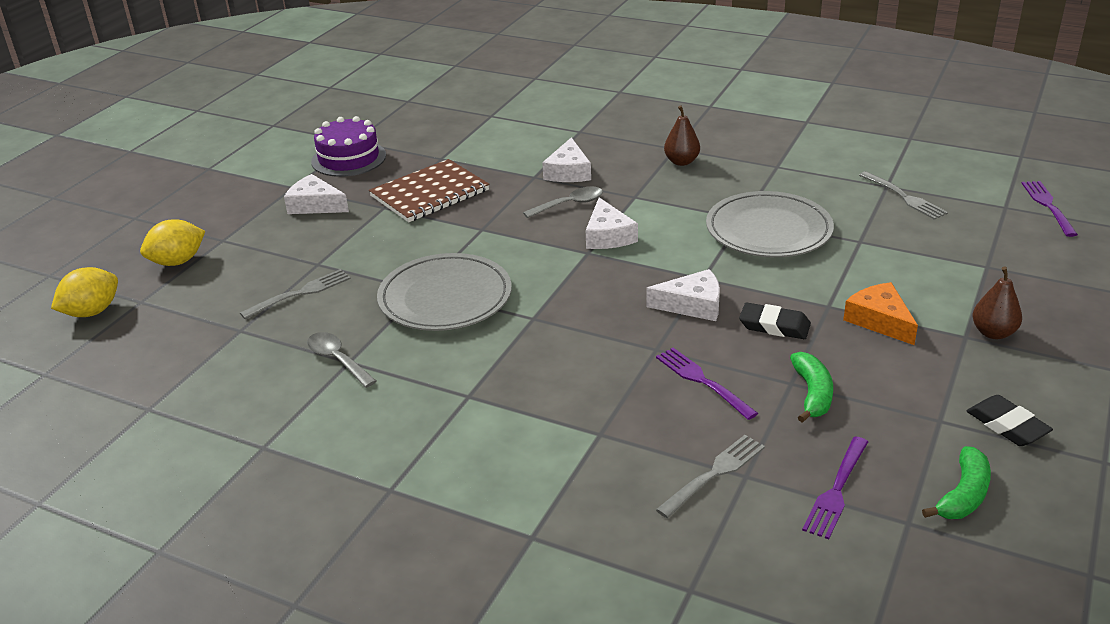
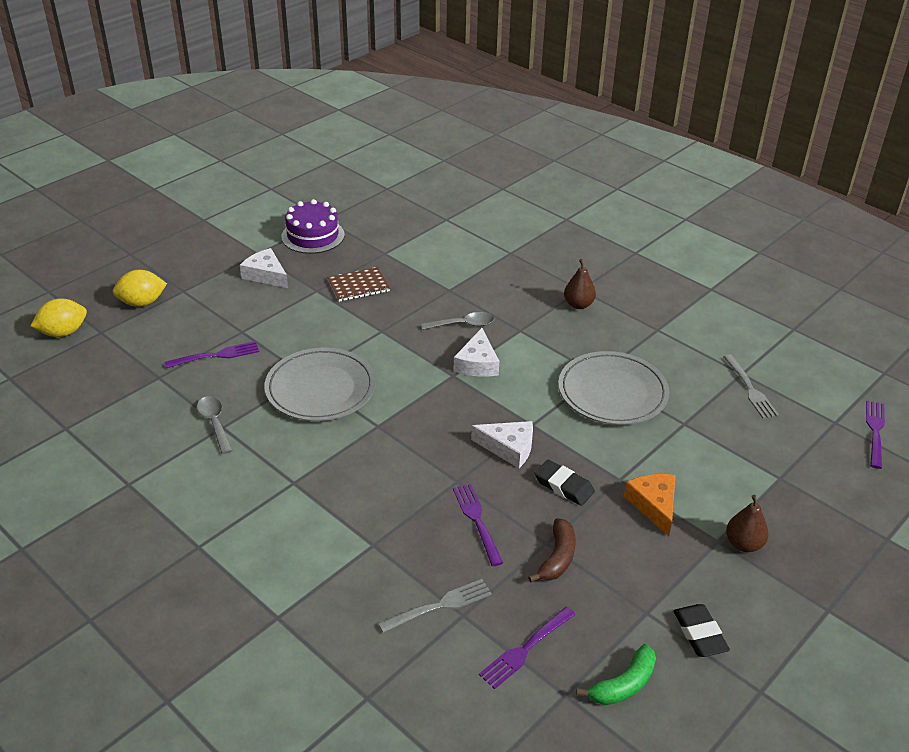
camera: 15 degrees right, 5 degrees up
grey fork [240,269,351,319] -> purple fork [164,341,259,368]
brown notebook [369,159,489,222] -> brown notebook [327,267,390,302], size x0.65
white cheese [542,137,591,182] -> none
green banana [790,352,833,423] -> brown banana [528,518,576,582]

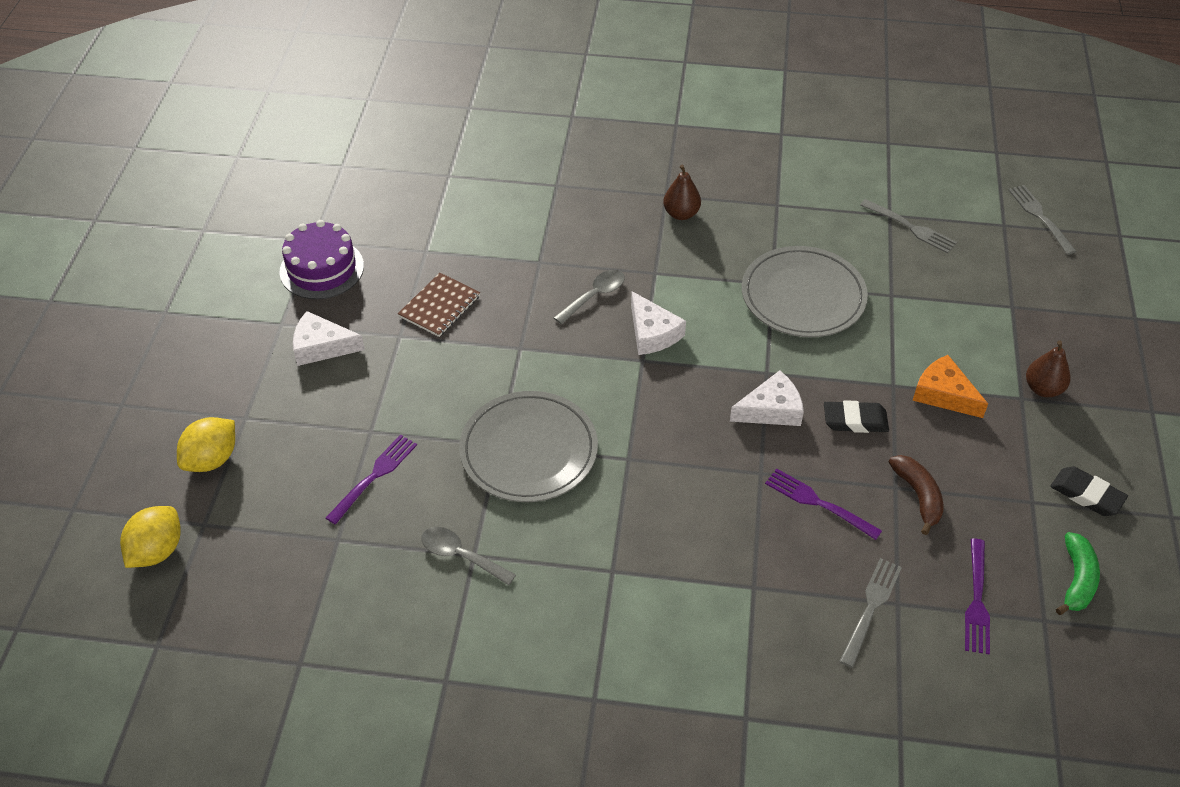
camera: 35 degrees left, 10 degrees up
purple fork [866,400,885,469] -> grey fork [1008,185,1077,255]

